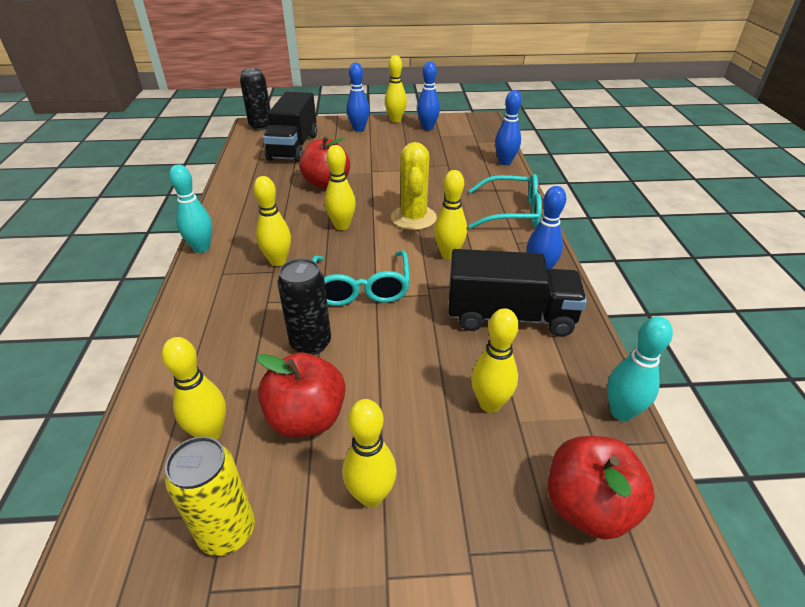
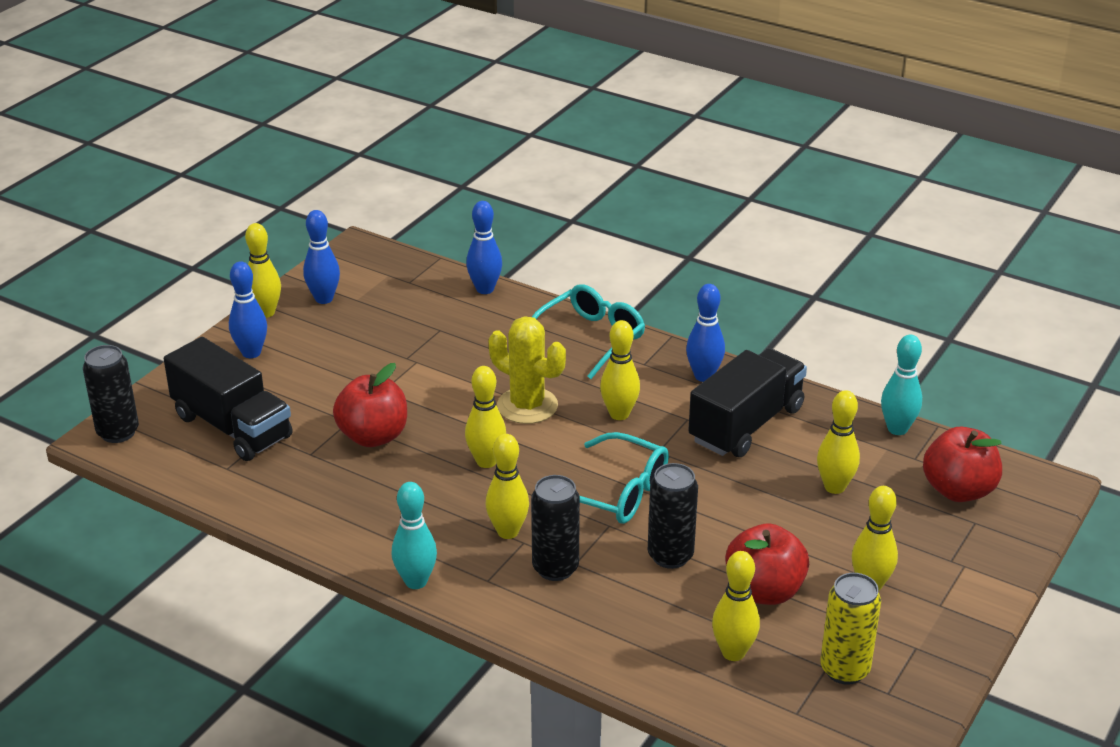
camera: 55 degrees left, 5 degrees down
none -> black can [531,475,580,581]

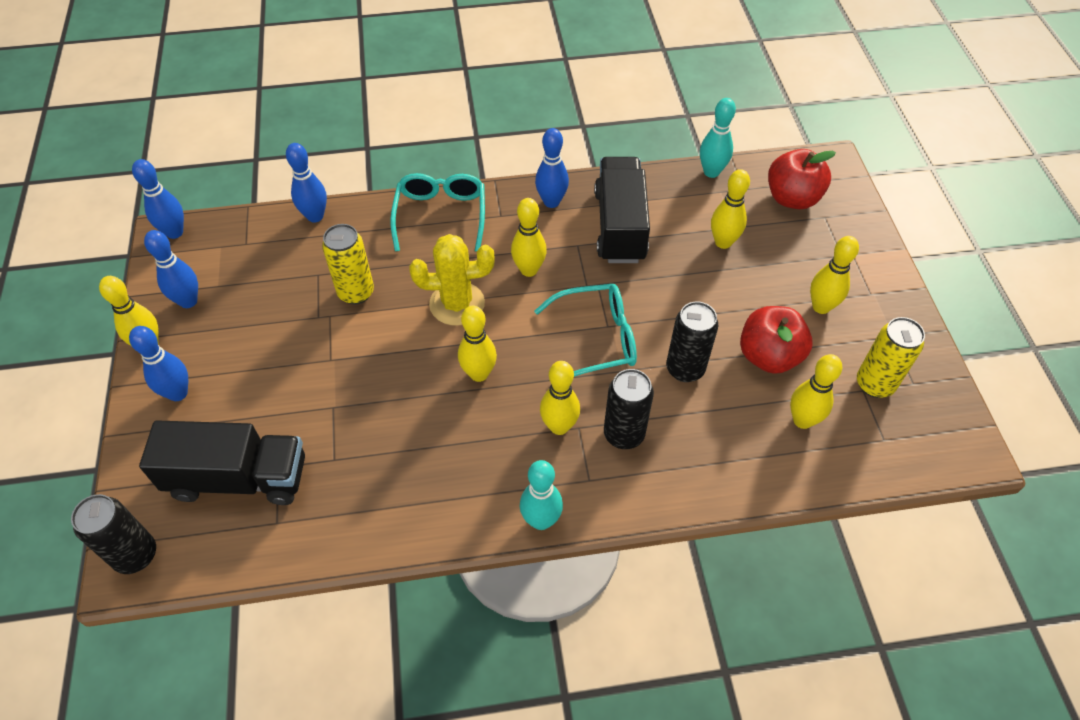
camera: 40 degrees left, 20 degrees up
red apple [333,363,407,447] -> none
none -> blue bowling pin [132,159,184,239]
none -> yellow can [322,224,374,304]

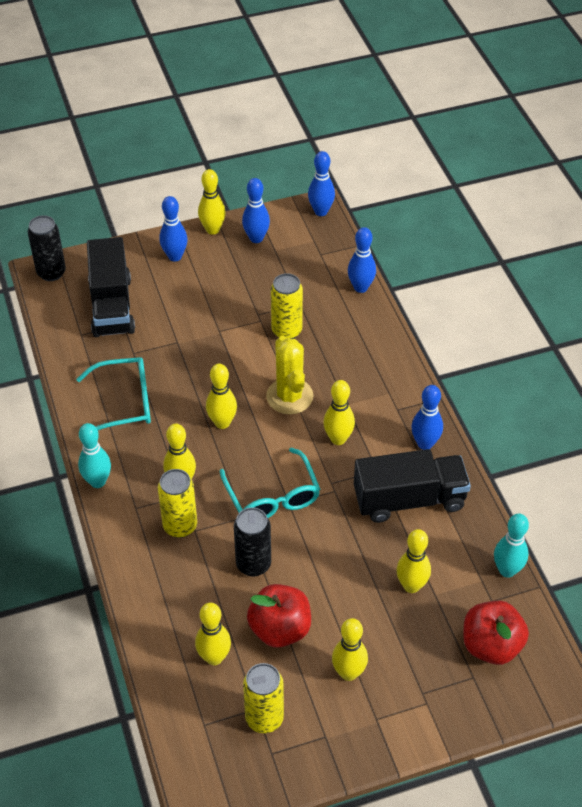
camera: 80 degrees right, 5 degrees down
turquoise glasses [390,173,485,252] -> turquoise glasses moved to [76,357,151,430]
black can [604,369,654,449] -> yellow can [158,469,197,538]

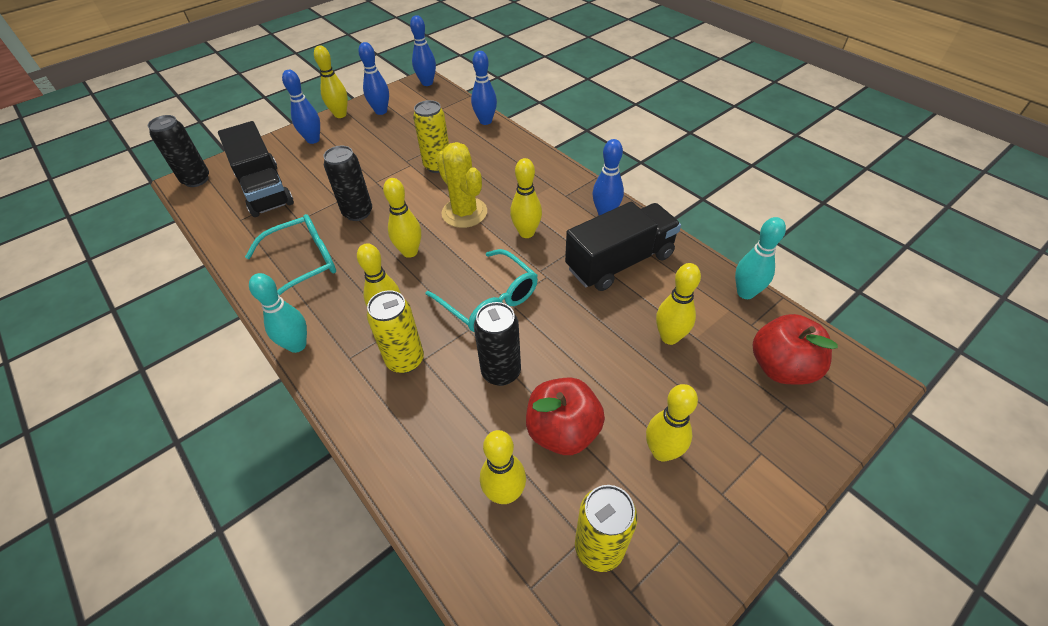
camera: 20 degrees left, 0 degrees up
none -> black can [323,146,372,221]

